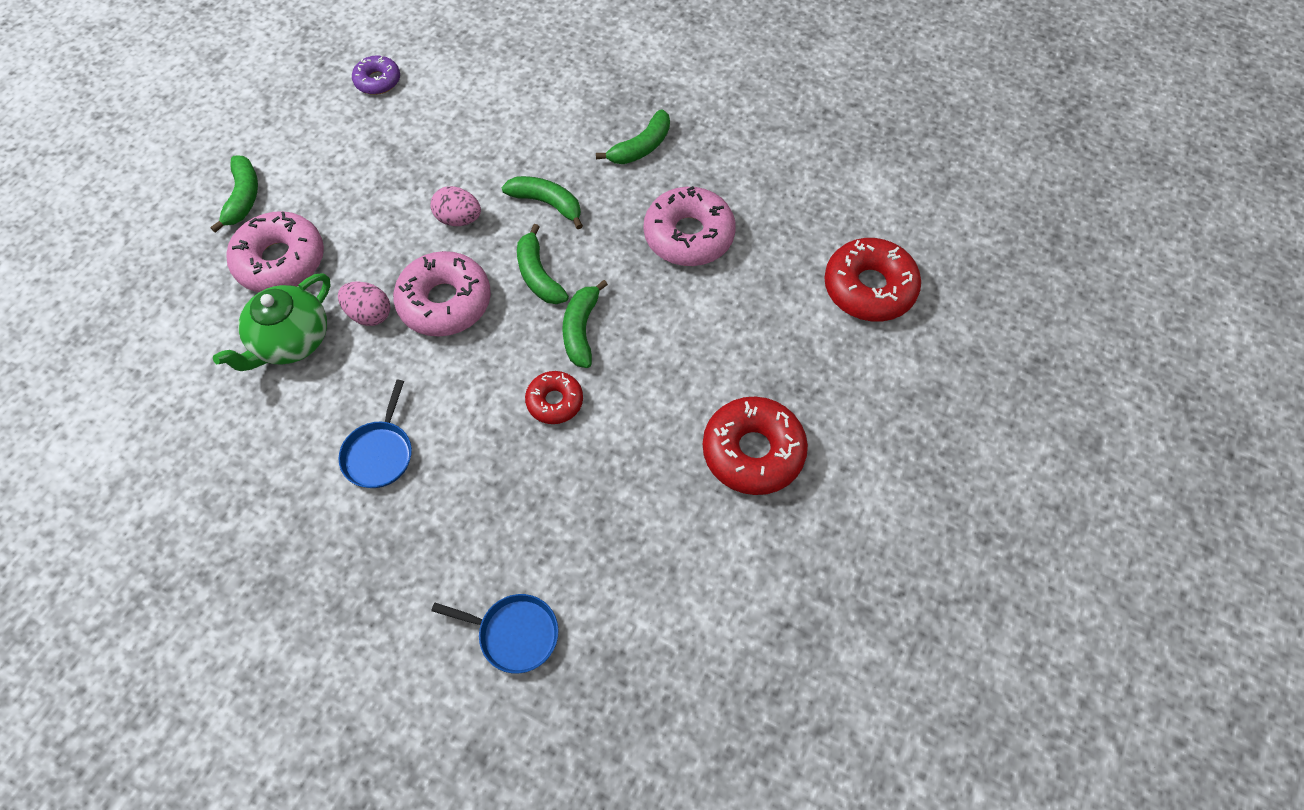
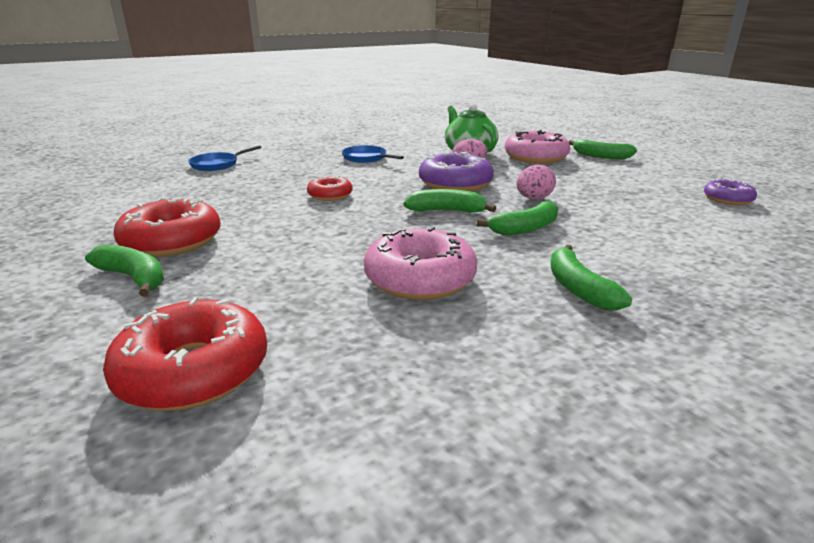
camera: 120 degrees right, 35 degrees down
pink donut [393,251,491,337] -> purple donut [419,152,494,192]
green banana [562,280,608,368] -> green banana moved to [85,244,164,297]

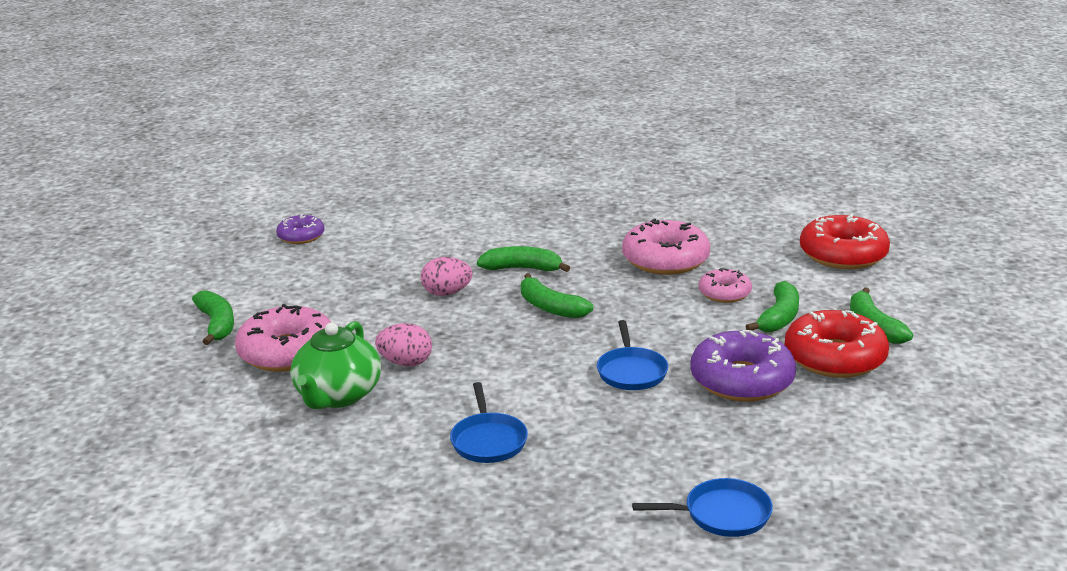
camera: 140 degrees left, 0 degrees up
red donut [307,176,353,201] -> blue pan [597,320,668,390]
purple donut [419,152,494,192] -> purple donut moved to [690,330,796,402]
green banana [550,245,632,310] -> green banana moved to [746,281,799,332]
none -> pink donut [699,268,752,303]

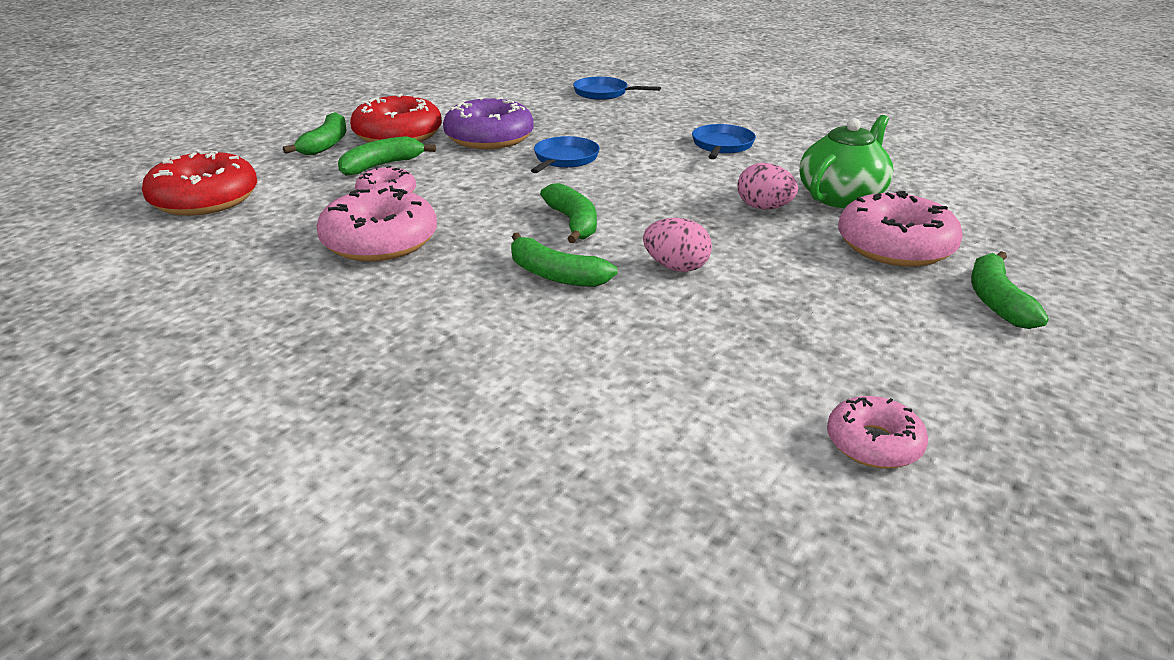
camera: 155 degrees left, 5 degrees up
purple donut [276,214,324,244] -> pink donut [827,396,928,469]

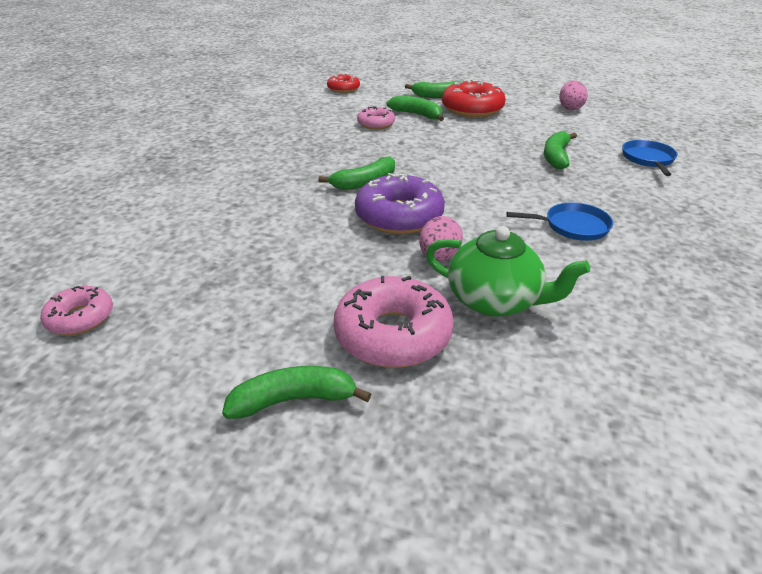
camera: 75 degrees right, 5 degrees up
red donut [142,150,257,216] -> red donut [327,74,360,93], size x0.57
pink donut [316,186,437,261] -> none
purple donut [443,97,534,149] -> purple donut moved to [355,173,445,234]
green banana [511,232,618,287] -> green banana moved to [544,131,577,169]
blue pan [531,136,600,173] -> none
pink egg [643,218,712,272] -> pink egg moved to [559,80,588,110]

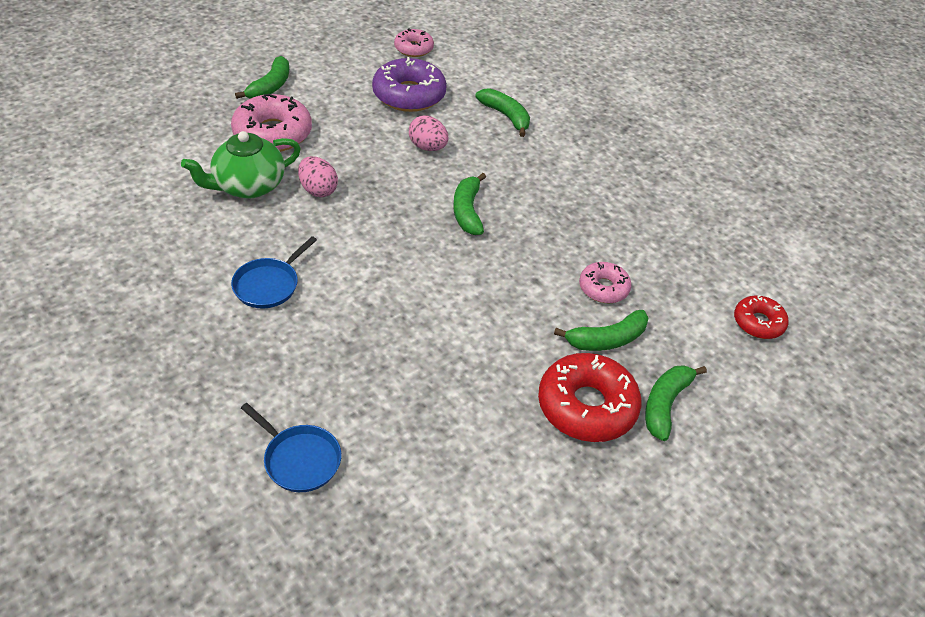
camera: 120 degrees right, 10 degrees up
purple donut [355,173,445,234] -> purple donut moved to [372,57,447,112]
green banana [544,131,577,169] -> green banana moved to [475,88,530,137]
pink egg [559,80,588,110] -> pink egg moved to [409,115,449,151]

